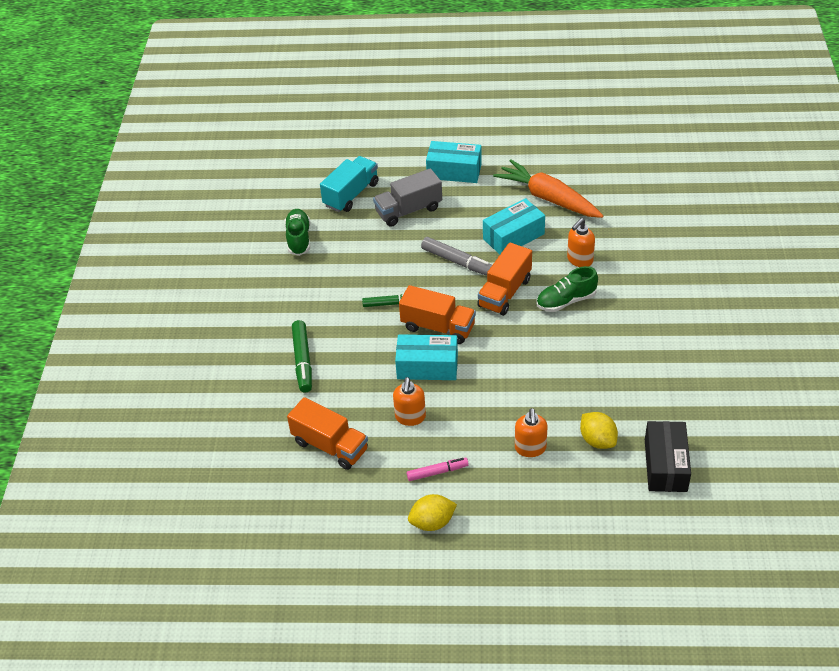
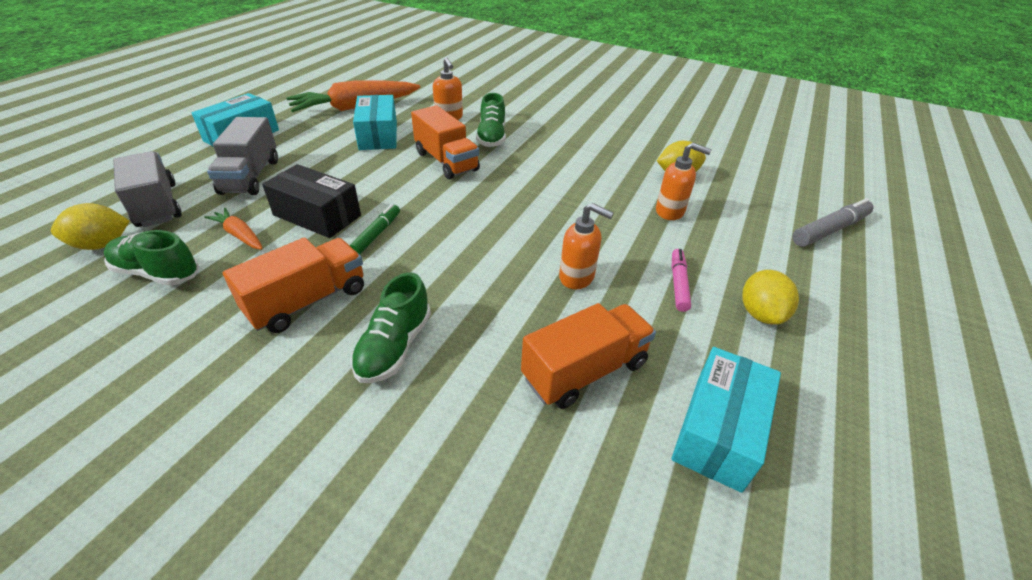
camera: 70 degrees left, 5 degrees down
green marker [292,320,312,392] -> green shoe [350,272,431,383]
turquoise truck [320,156,379,212] -> grey truck [113,151,182,227]
turquoise box [395,334,458,380] -> turquoise box moved to [671,347,781,493]
orange truck [399,285,476,344] -> orange truck moved to [222,237,364,333]
grey marker [421,237,492,276] -> grey marker moved to [792,198,874,247]
black box [645,421,691,492] -> black box moved to [262,164,361,238]
none -> yellow lemon [51,203,129,250]
none -> orange carrot [204,208,263,250]

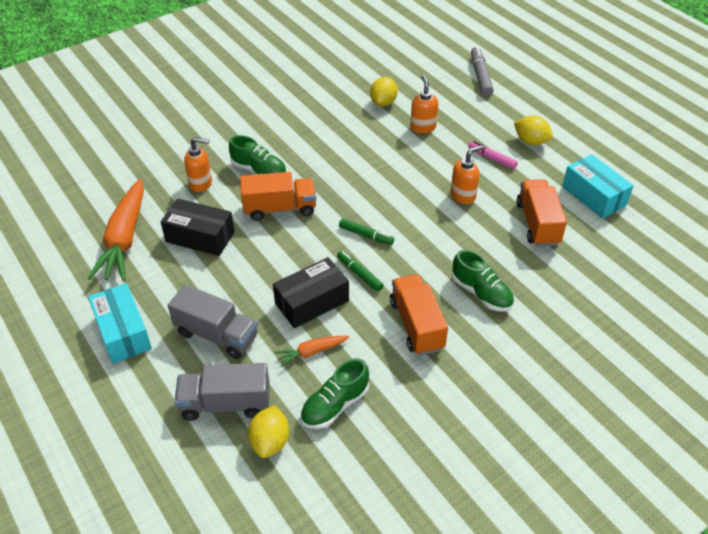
camera: 60 degrees left, 5 degrees up
turquoise box [353,95,397,150] -> black box [161,199,235,256]
orange soap dispenser [656,143,712,220] -> orange soap dispenser turned 60 degrees counterclockwise [410,75,438,133]
none -> green marker [339,218,394,245]

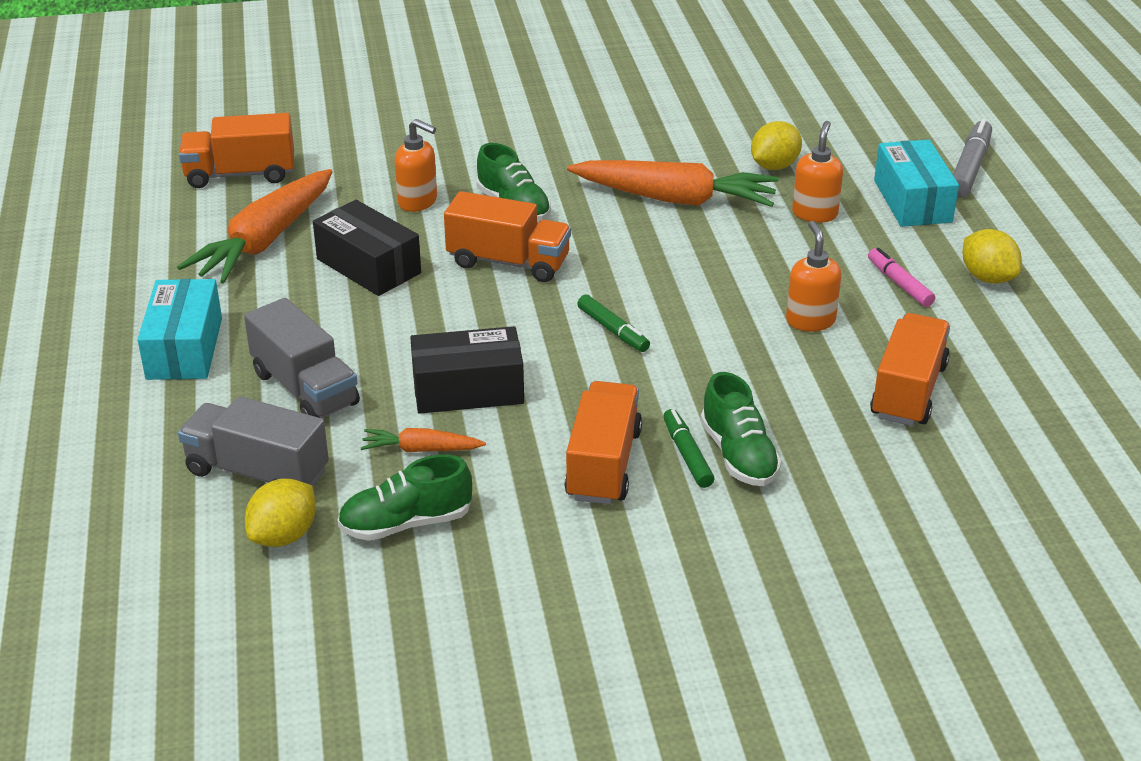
camera: 25 degrees right, 10 degrees down
green marker [337,251,384,292] -> green marker moved to [663,409,715,488]
orange soap dispenser [451,145,483,204] -> orange soap dispenser turned 90 degrees counterclockwise [786,221,842,332]
turquoise box [562,154,634,219] -> turquoise box moved to [874,140,959,227]
none -> orange truck [179,113,294,188]
none -> orange carrot [567,160,779,207]

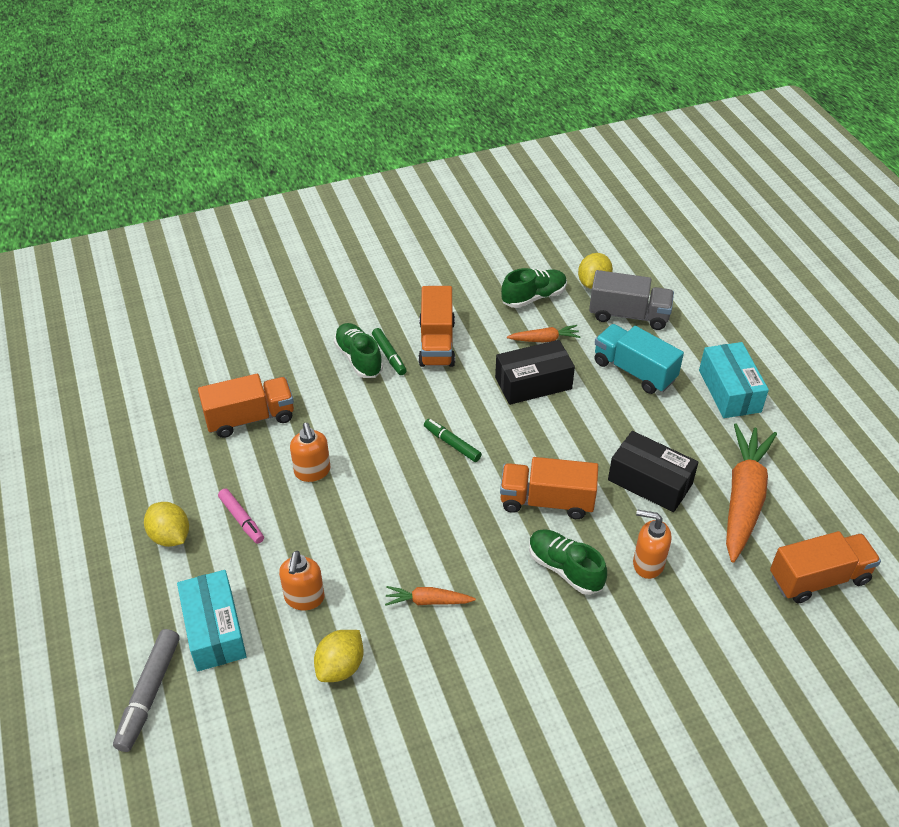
camera: 170 degrees right, 10 degrees up
grey truck [244,298,360,418] -> turquoise truck [594,324,684,394]
orange carrot [567,160,779,207] -> orange carrot [385,586,476,606], size x0.48
orange truck [870,313,950,426] -> orange truck turned 120 degrees counterclockwise [198,374,294,438]

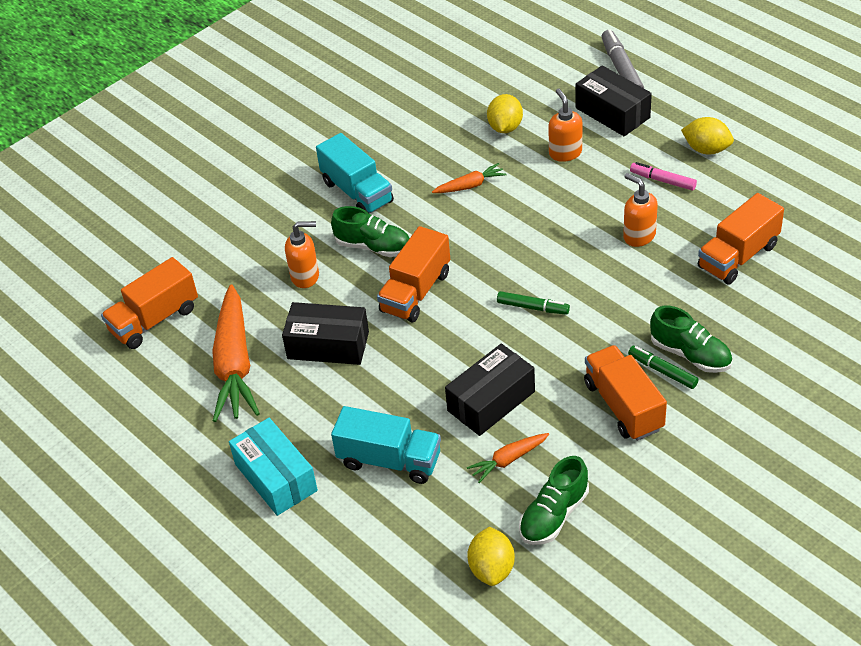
camera: 160 degrees right, 0 degrees up
turquoise box [177,570,247,671] -> black box [576,65,652,136]
orange truck [500,457,598,519] -> orange truck turned 135 degrees clockwise [377,226,450,323]
grey truck [589,270,674,330] -> none
none -> turquoise truck [316,133,394,213]

